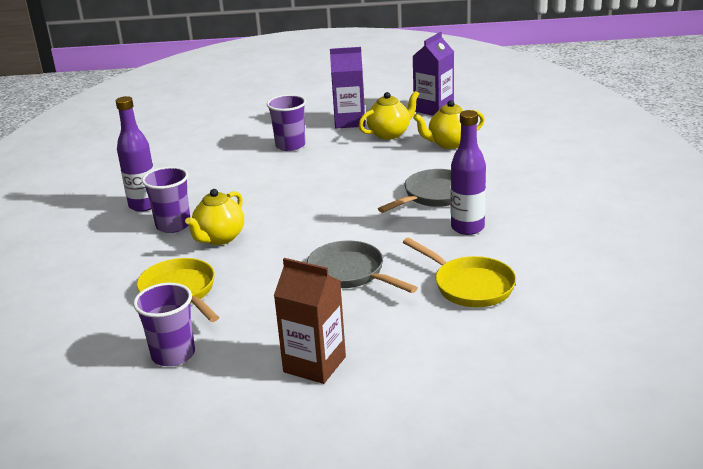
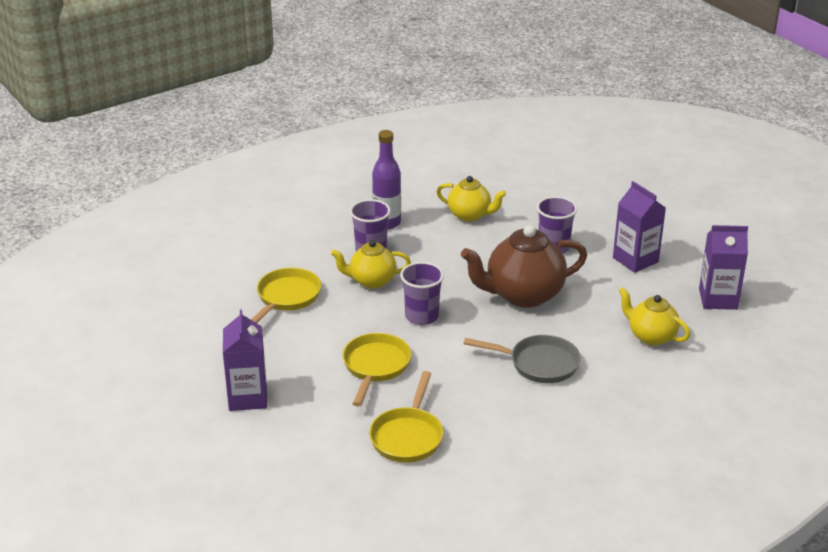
camera: 55 degrees right, 5 degrees up
purple cup [133,283,195,366] -> purple cup moved to [400,262,444,325]
brown carton [274,258,346,384] -> purple carton [223,309,267,411]
grey pan [307,240,418,293] -> yellow pan [343,333,411,407]
yellow teapot [359,91,419,140] -> yellow teapot moved to [437,176,506,222]
purple bottle [451,110,486,235] -> none
none -> brown teapot [461,225,587,308]

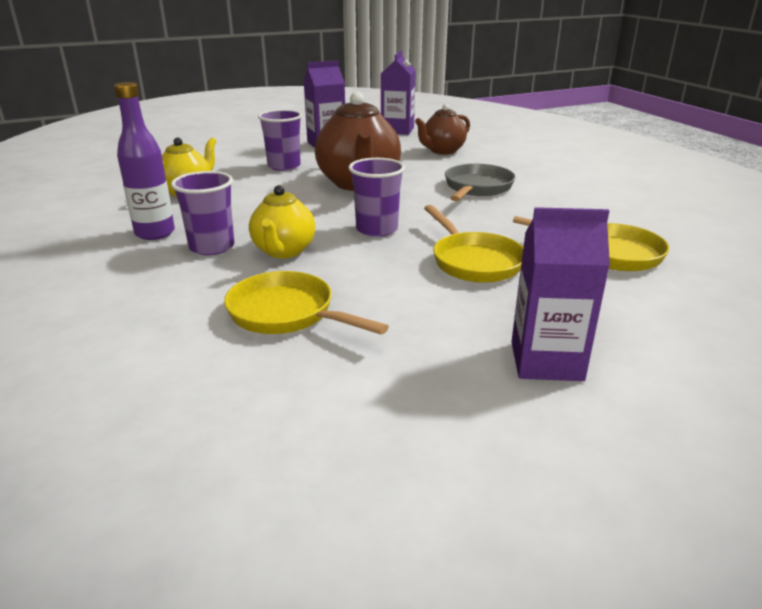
camera: 80 degrees left, 5 degrees down
yellow pan [343,333,411,407] -> yellow pan turned 135 degrees counterclockwise [424,205,523,283]
yellow teapot [619,287,690,346] -> brown teapot [415,104,470,154]

